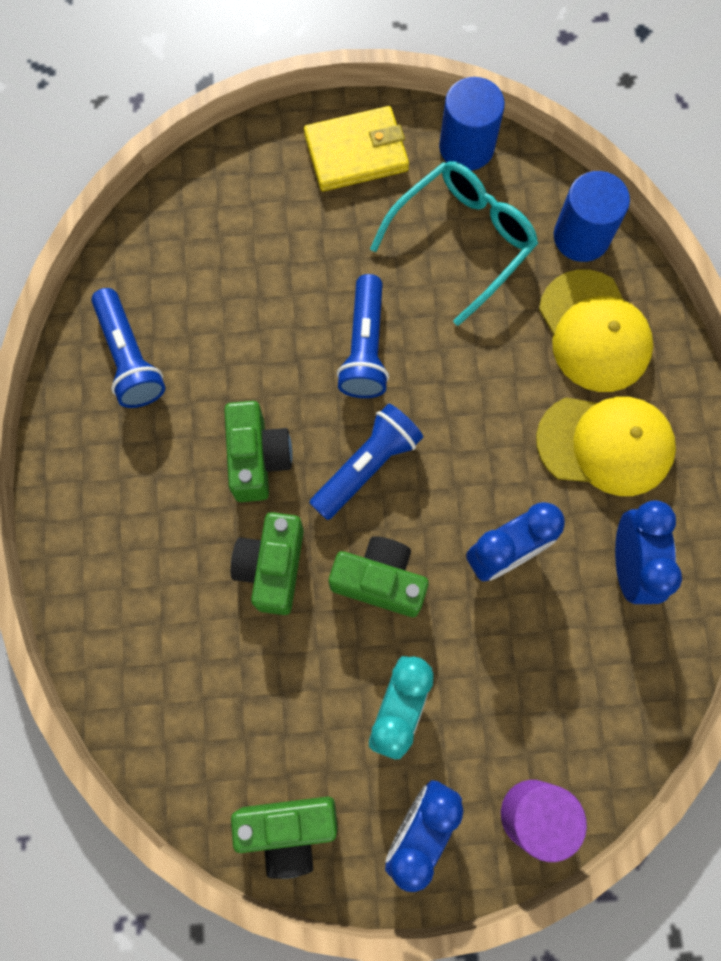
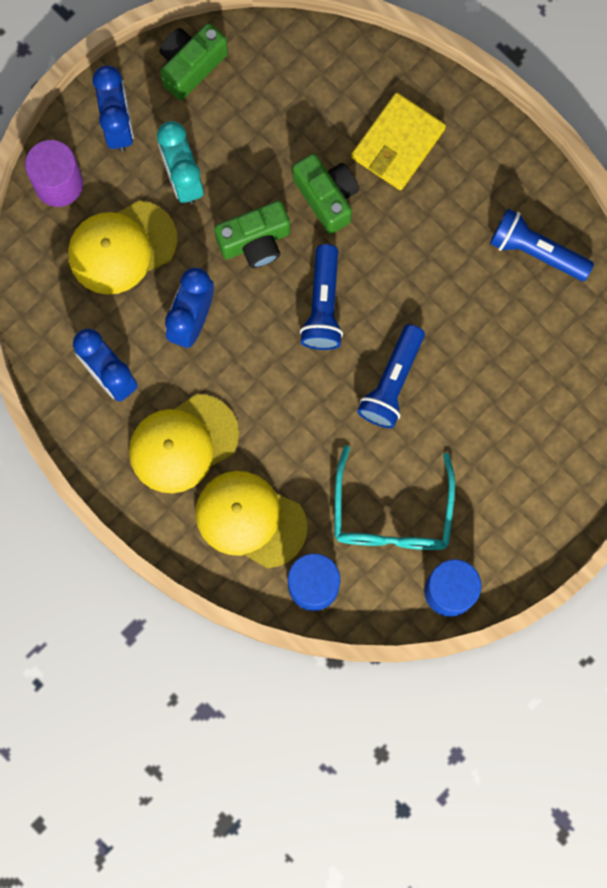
camera: 140 degrees right, 5 degrees up
green camera [224,401,293,502] -> none
yellow wallet [304,106,409,191] -> yellow wallet moved to [351,93,446,190]
blue flashlight [337,274,389,398] -> blue flashlight turned 120 degrees counterclockwise [357,324,425,428]
none -> yellow cap [68,201,177,295]

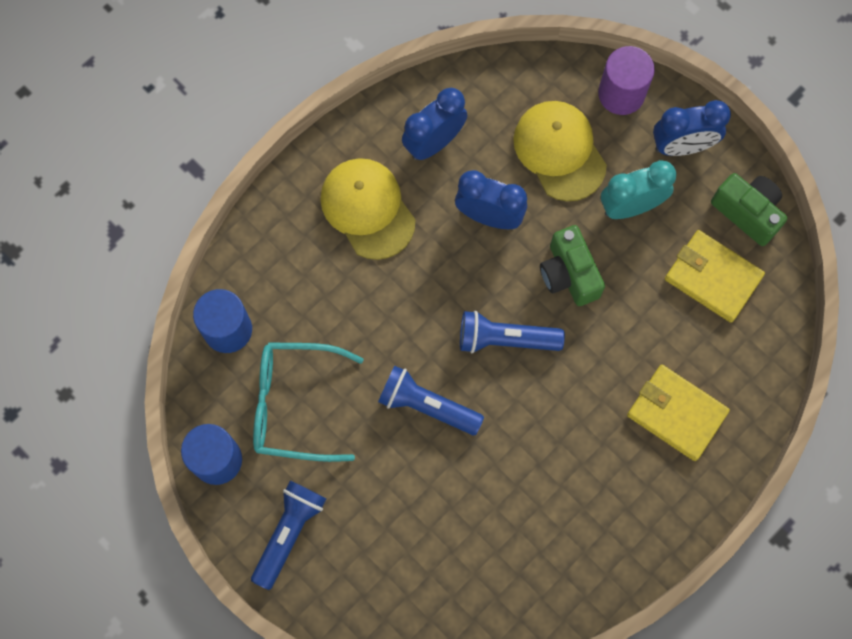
camera: 90 degrees right, 5 degrees down
yellow cap [195,471,307,568] -> none
green camera [293,153,359,234] -> none
blue flashlight [490,208,594,281] -> blue flashlight moved to [251,481,326,590]
none -> yellow wallet [665,230,765,323]

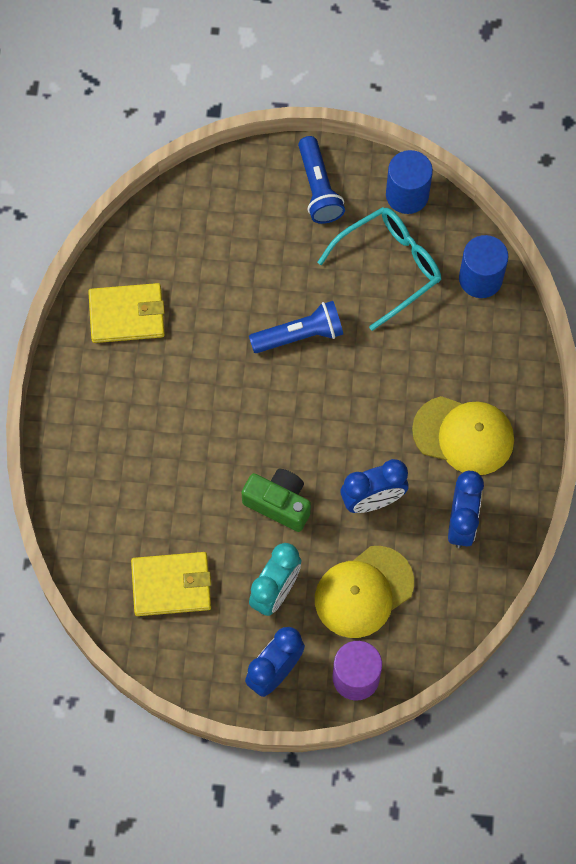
camera: 140 degrees right, 5 degrees down
blue flashlight [460,310,565,353] -> none
yellow cap [513,101,607,201] -> yellow cap turned 120 degrees clockwise [315,546,414,638]
yellow wallet [627,365,730,461] -> yellow wallet moved to [88,283,165,343]
green camera [711,173,787,246] -> none

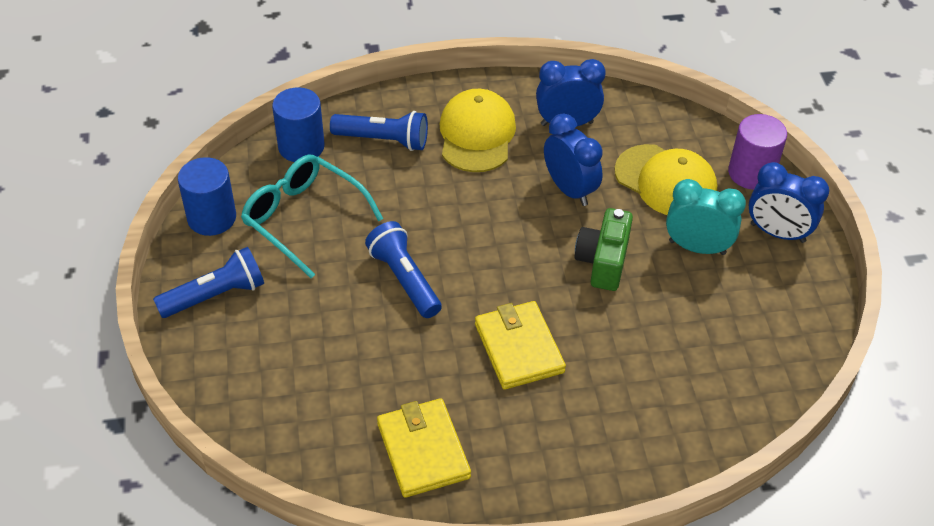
camera: 105 degrees left, 20 degrees down
yellow wallet [131,552,211,616] -> yellow wallet moved to [475,301,566,389]
none -> blue flashlight [330,111,428,151]

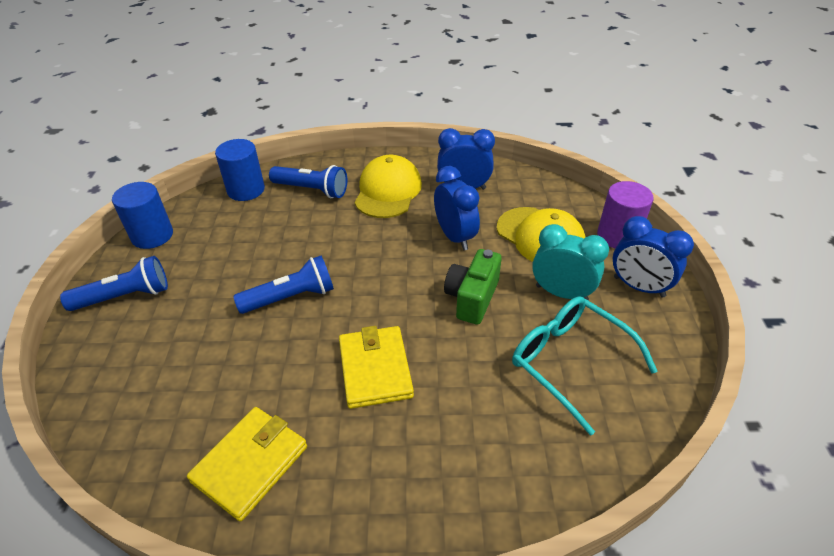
camera: 10 degrees right, 5 degrees down
turquoise glasses [241,154,383,278] -> turquoise glasses moved to [512,296,657,436]
blue flashlight [365,221,442,318] -> blue flashlight turned 90 degrees clockwise [233,256,334,314]
yellow wallet [377,398,471,498] -> yellow wallet turned 45 degrees clockwise [187,407,307,522]

